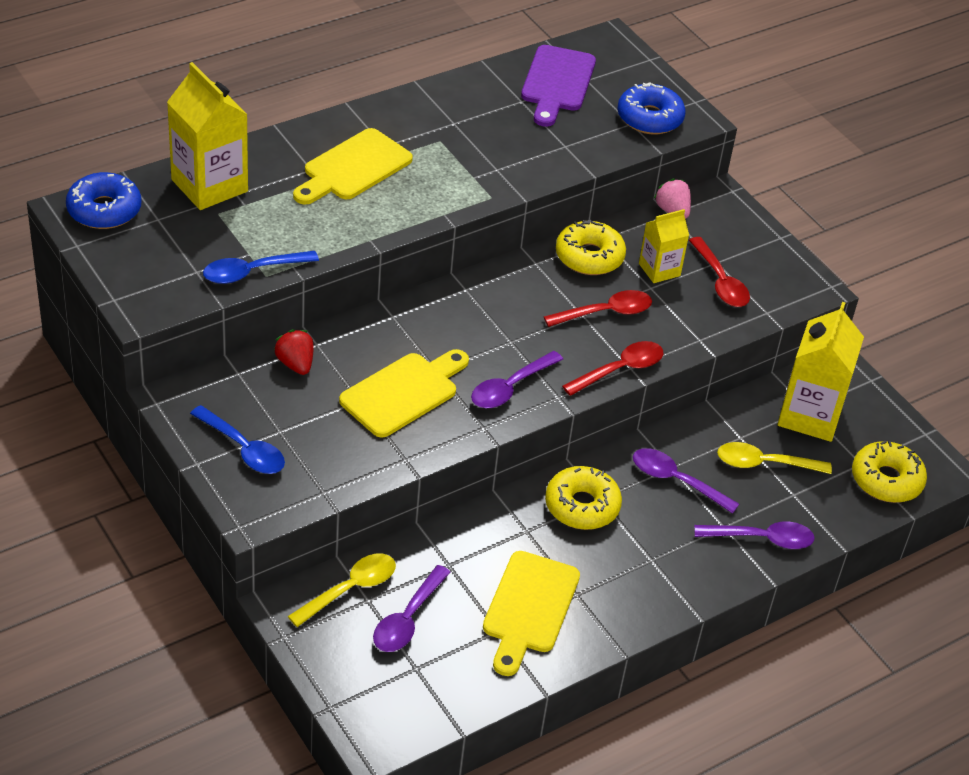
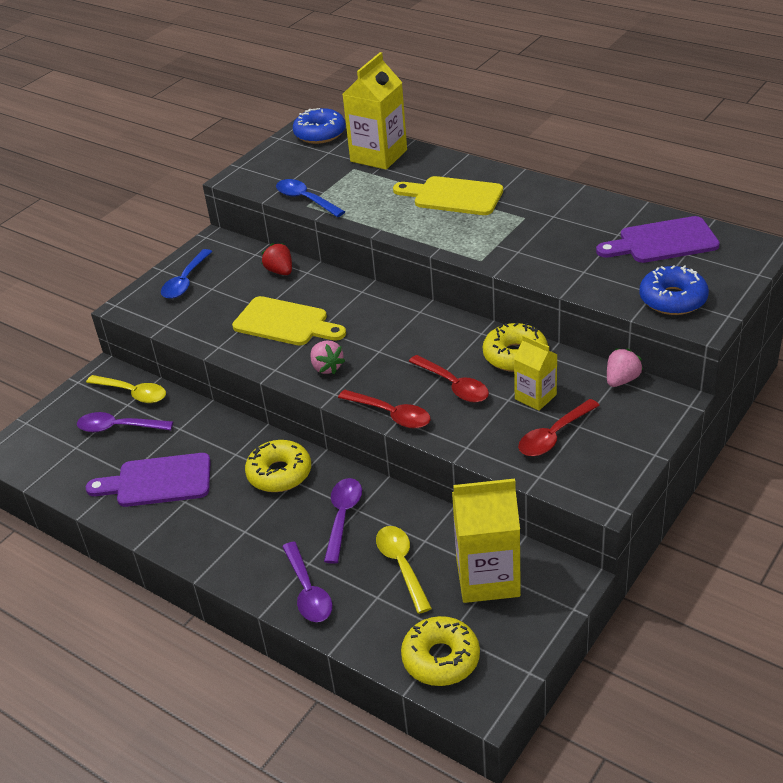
camera: 75 degrees right, 5 degrees down
red strawberry [274,330,314,375] -> red strawberry turned 75 degrees counterclockwise [261,243,292,275]
purple spoon [471,351,563,408] -> pink strawberry [310,340,345,374]
yellow cutting board [483,551,580,676] -> purple cutting board [86,453,211,507]

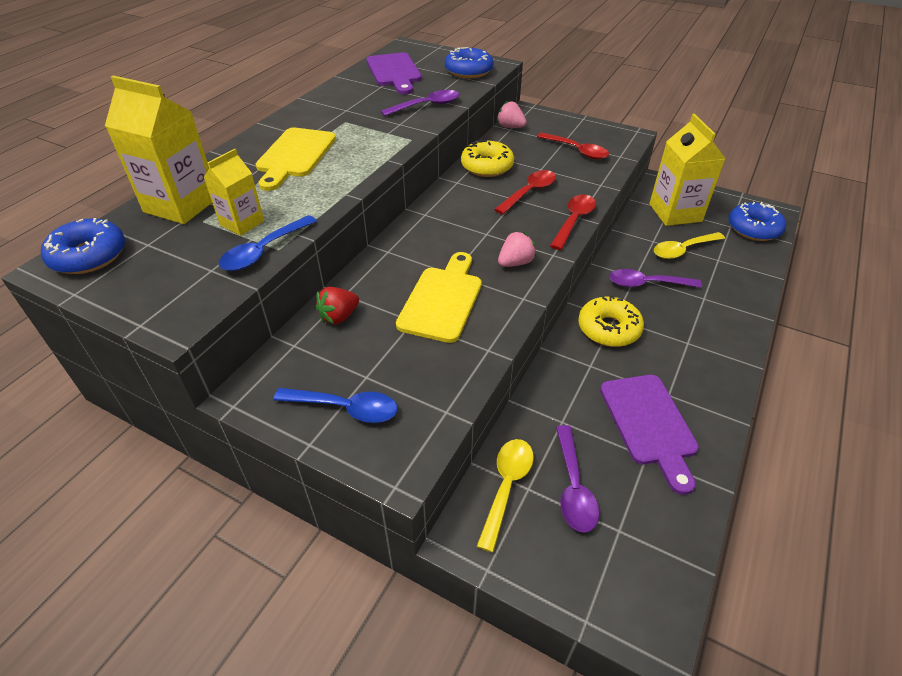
camera: 100 degrees left, 5 degrees up
purple spoon [282,542,332,622] -> purple spoon moved to [381,90,459,116]
yellow donut [401,616,480,686] -> blue donut [729,202,786,241]
yellow carton [514,335,558,411] -> yellow carton moved to [204,149,264,236]

